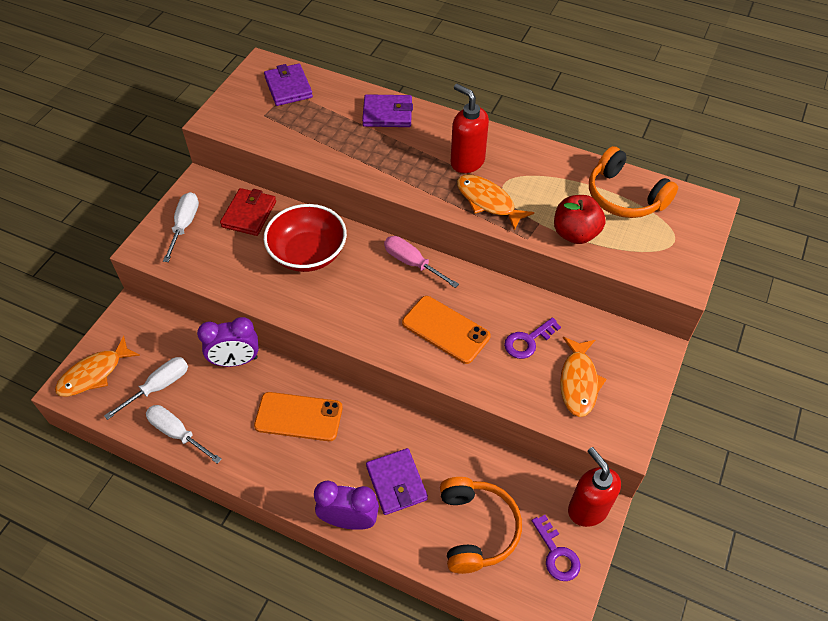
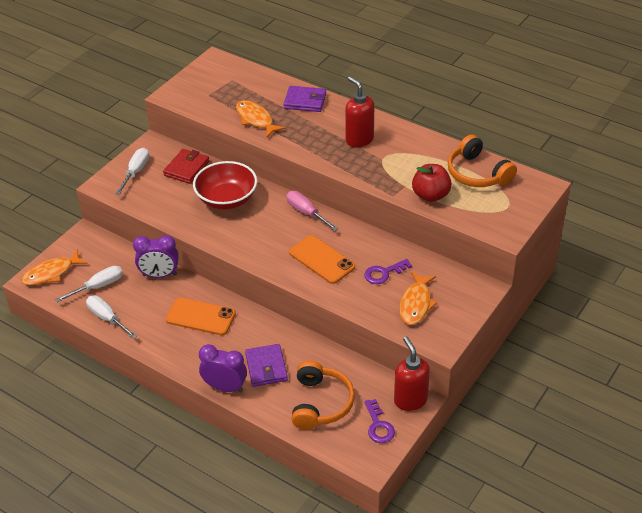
camera: 10 degrees right, 10 degrees down
purple wallet [264,63,313,106] -> none
orange fish [457,175,534,231] -> orange fish moved to [236,100,286,138]

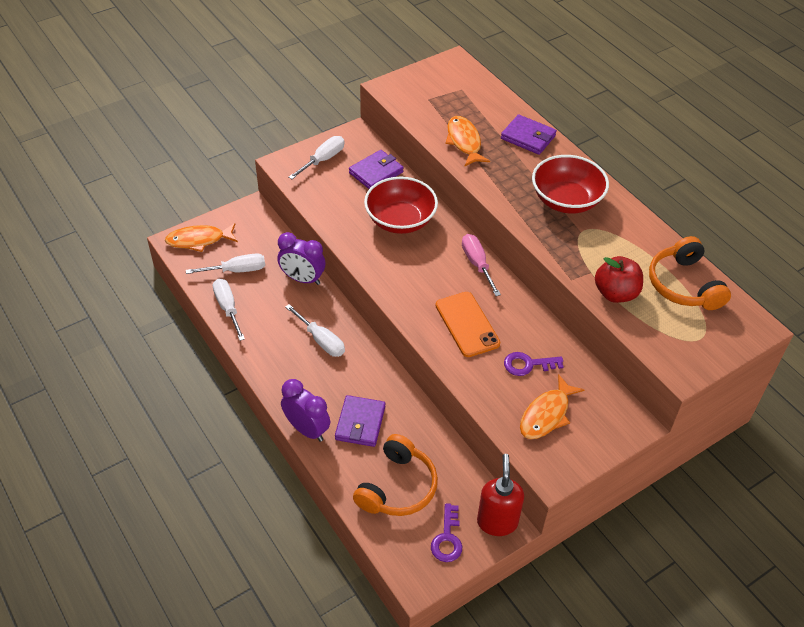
camera: 20 degrees right, 5 degrees up
red wallet [163,149,209,184] -> purple wallet [349,150,404,189]
orange phone [166,297,236,335] -> white screwdriver [285,304,345,357]
red soap dispenser [345,76,374,147] -> red bowl [532,155,609,214]

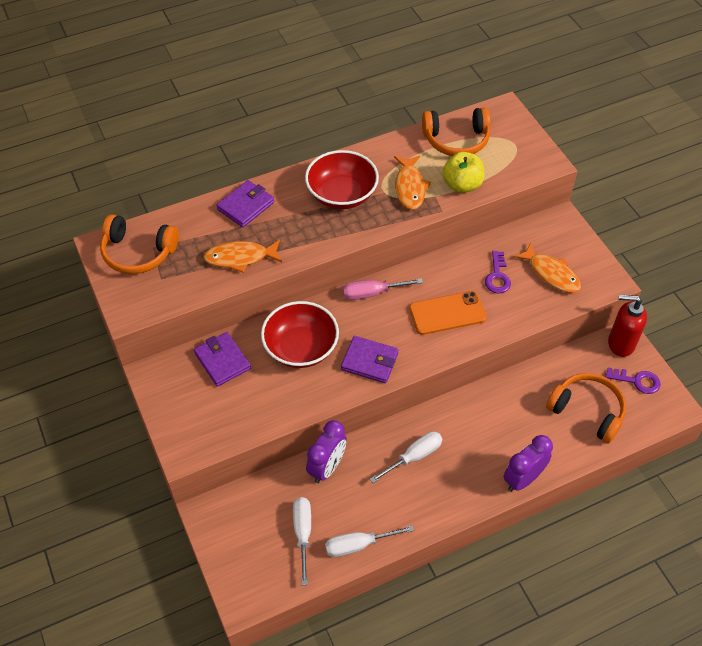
camera: 80 degrees left, 5 degrees up
orange fish [165,223,238,252] -> orange fish moved to [394,155,431,210]
white screwdriver [288,136,344,179] -> none
purple wallet [335,395,385,447] -> purple wallet moved to [341,336,399,383]
red apple [595,256,643,303] -> yellow apple [442,152,484,193]
none -> orange headphones [100,214,179,274]

